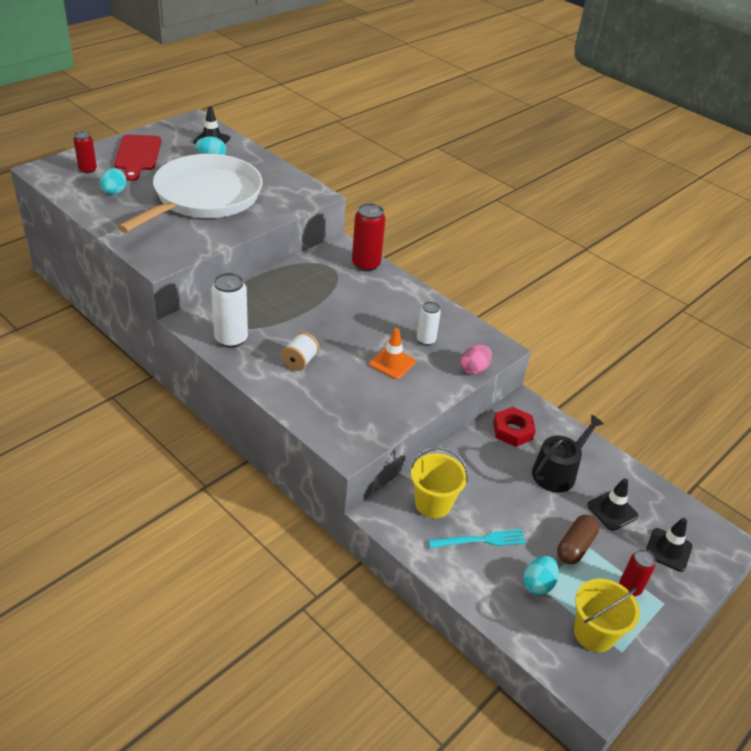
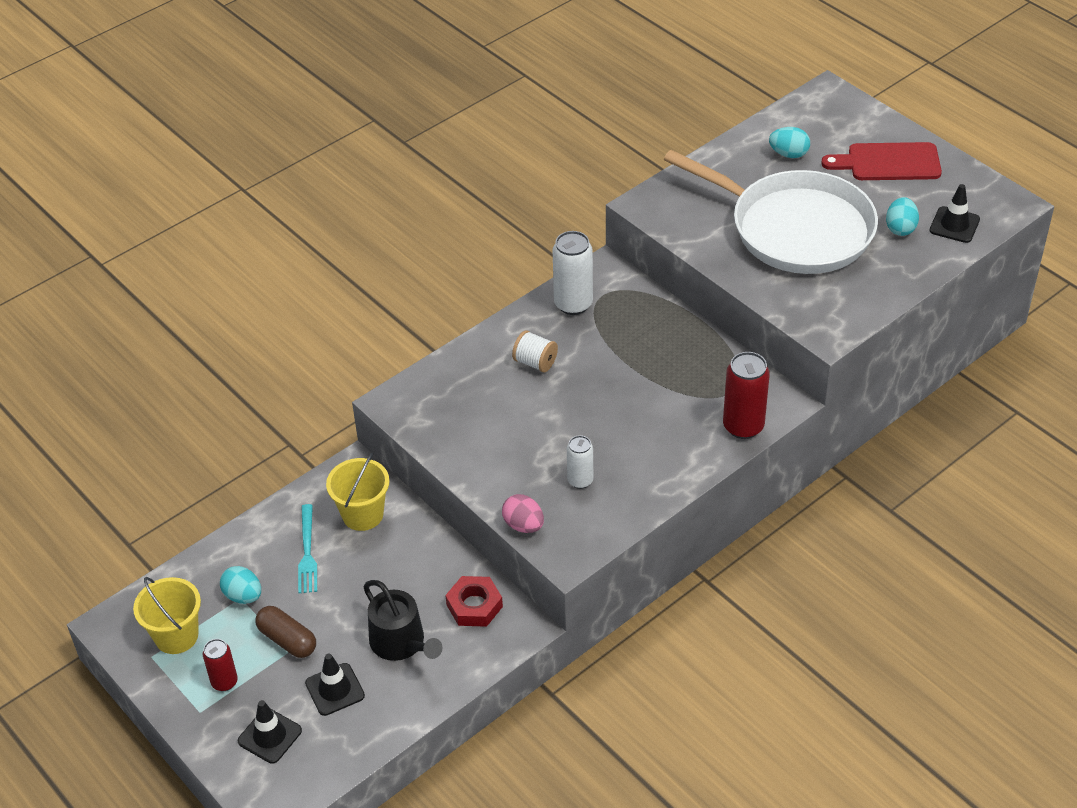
camera: 100 degrees right, 5 degrees up
red can [74,131,97,174] -> none
orange traffic cone [369,328,416,379] -> none

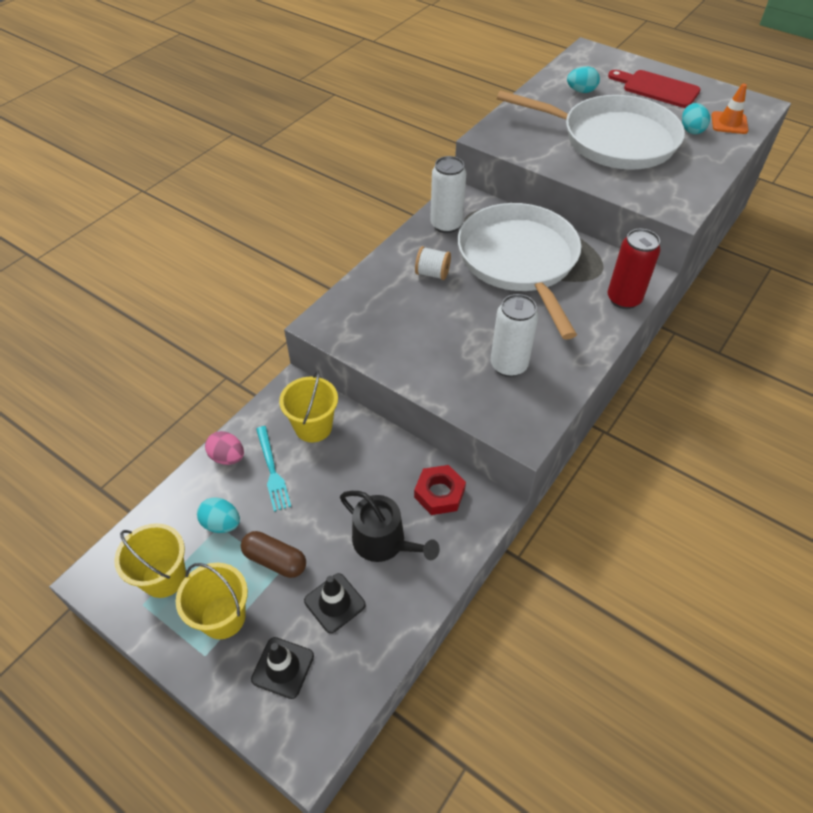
camera: 15 degrees left, 5 degrees up
red can [203,639,238,691] -> yellow bucket [176,563,248,639]
pink egg [502,494,544,533] -> pink egg moved to [205,431,244,465]
white can [567,435,593,489] -> white can [491,294,538,377], size x1.64
red cutting board [821,142,942,180] -> red cutting board turned 45 degrees clockwise [608,70,701,108]
black traffic cone [930,184,980,243] -> orange traffic cone [711,84,749,134]
none -> white pan [458,203,581,340]

